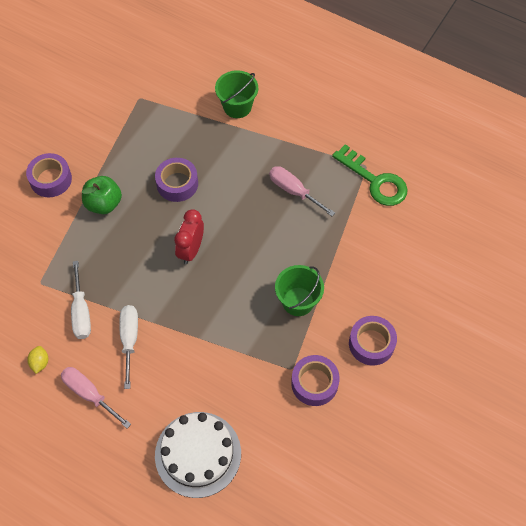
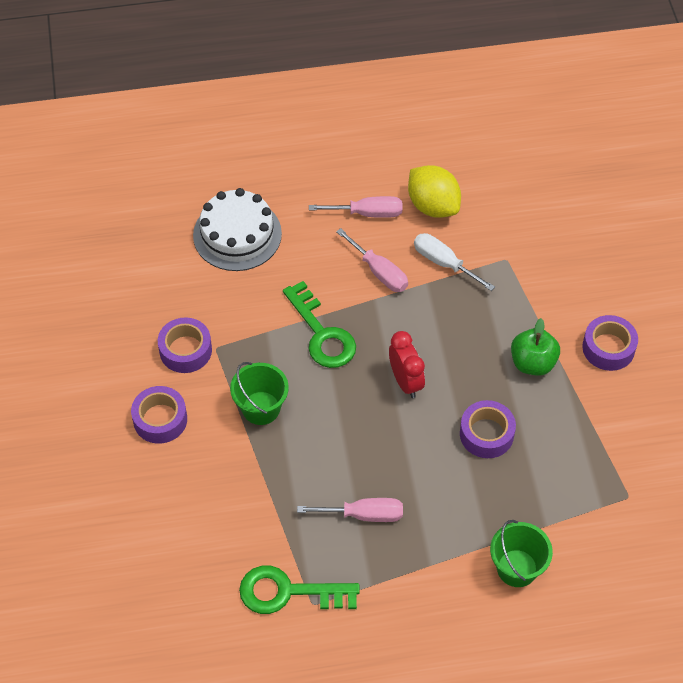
camera: 140 degrees right, 5 degrees down
yellow lemon [27,346,48,374] -> yellow lemon [408,165,461,218], size x2.24
white screwdriver [120,305,138,389] -> pink screwdriver [336,228,408,292]
none -> green key [283,281,356,368]

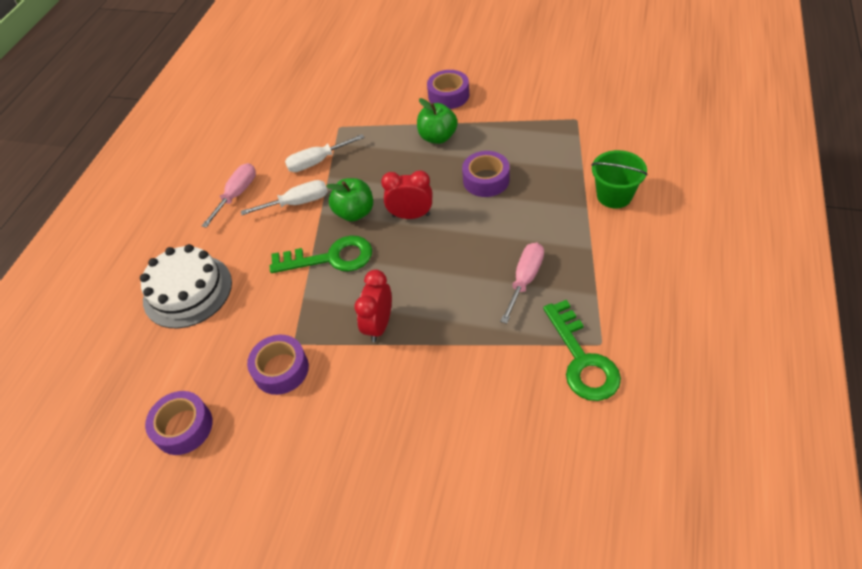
camera: 60 degrees left, 5 degrees down
purple tape [131,386,187,444] -> purple tape moved to [145,391,213,455]
green bucket [230,362,289,425] -> red clock [355,270,392,342]
green key [239,565,360,614] -> green key turned 45 degrees counterclockwise [543,300,621,401]
pink screwdriver [336,228,408,292] -> white screwdriver [241,180,328,215]
yellow lemon [408,165,461,218] -> none
none -> green apple [326,178,373,222]

